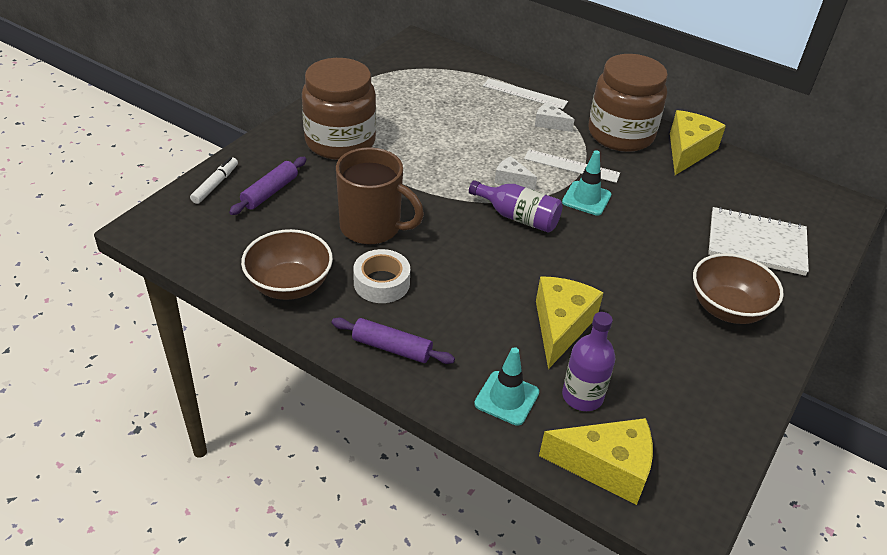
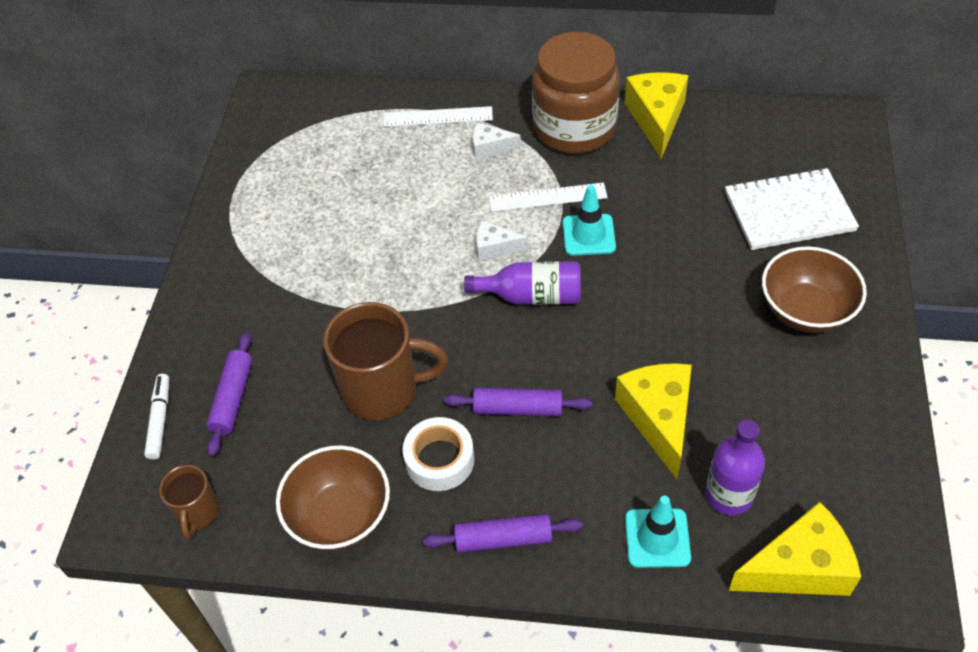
camera: 20 degrees left, 10 degrees up
brown jar [302,58,376,160] -> none
none -> brown mug [159,465,219,540]
none -> purple rolling pin [444,388,592,416]

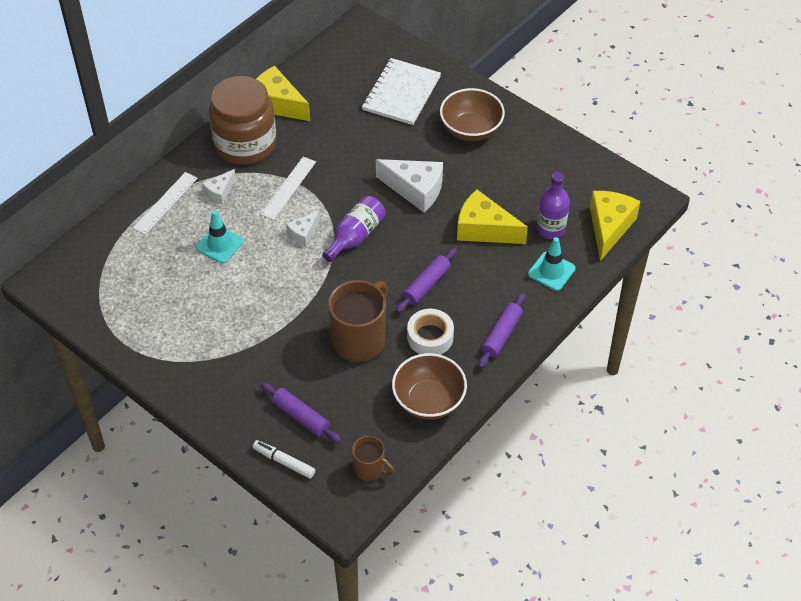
camera: 60 degrees left, 0 degrees up
turquoise traffic cone [563,185,616,256] -> turquoise traffic cone moved to [196,210,244,263]
none -> white cheese [376,159,443,212]

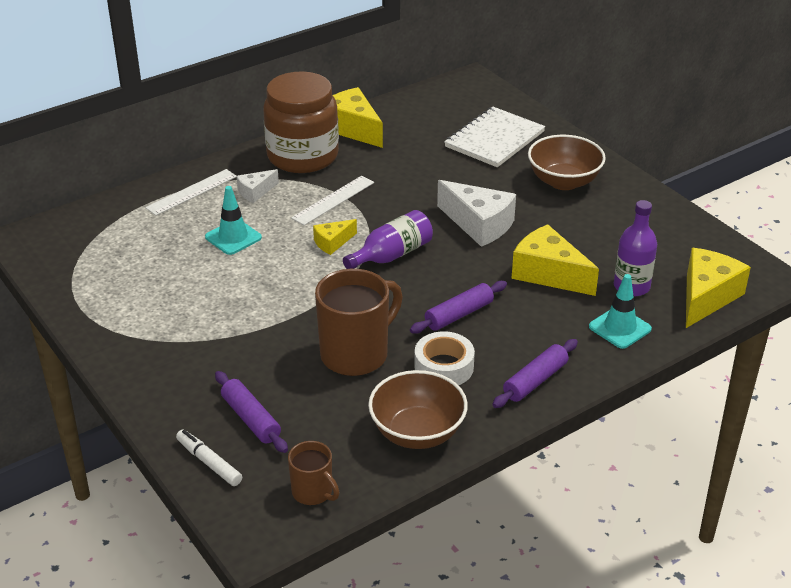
camera: 15 degrees right, 15 degrees down
white cheese [286,210,320,246] -> yellow cheese [313,219,357,255]

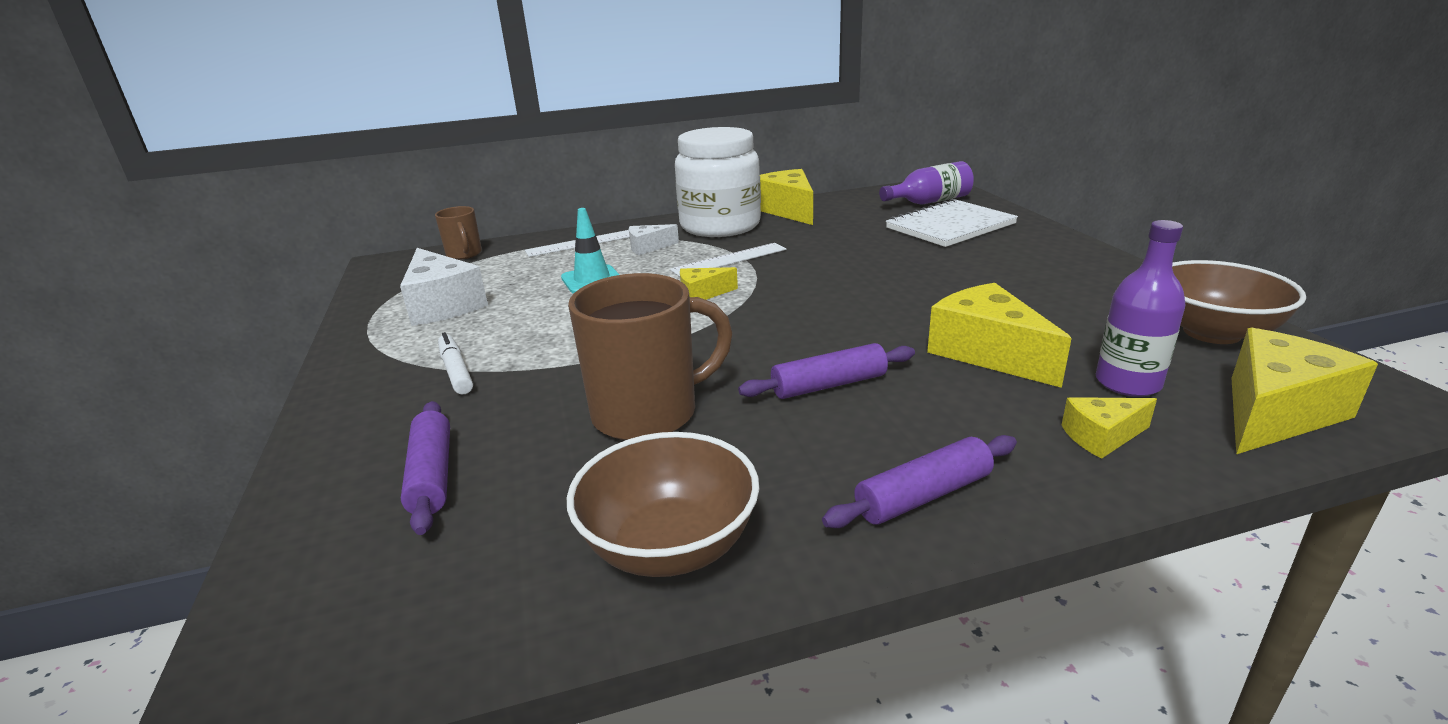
camera: 20 degrees right, 10 degrees down
white marker [176,430,242,486] -> white marker moved to [438,332,473,394]
brown jar [263,72,339,173] -> white jar [675,127,761,237]
brown mug [288,441,340,505] -> brown mug moved to [435,206,482,260]
purple bottle [343,210,433,269] -> purple bottle moved to [879,161,974,205]
white tape [414,331,475,385] -> none
white cheese [437,180,516,247] -> white cheese moved to [400,248,488,326]
brown bowl [528,135,606,190] -> brown bowl moved to [1172,260,1306,344]
turquoise traffic cone [589,274,652,349] -> yellow cheese [1061,397,1157,459]

